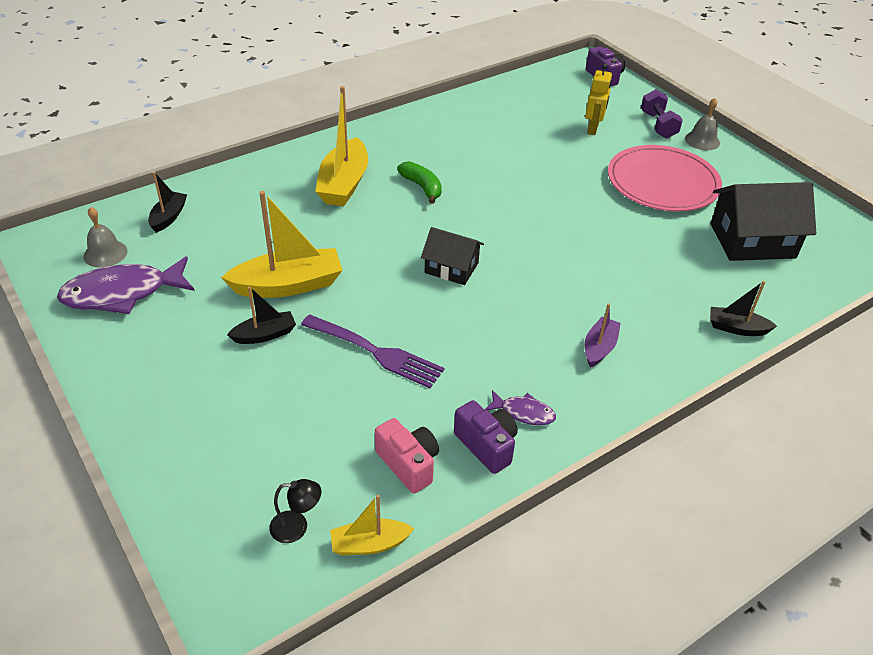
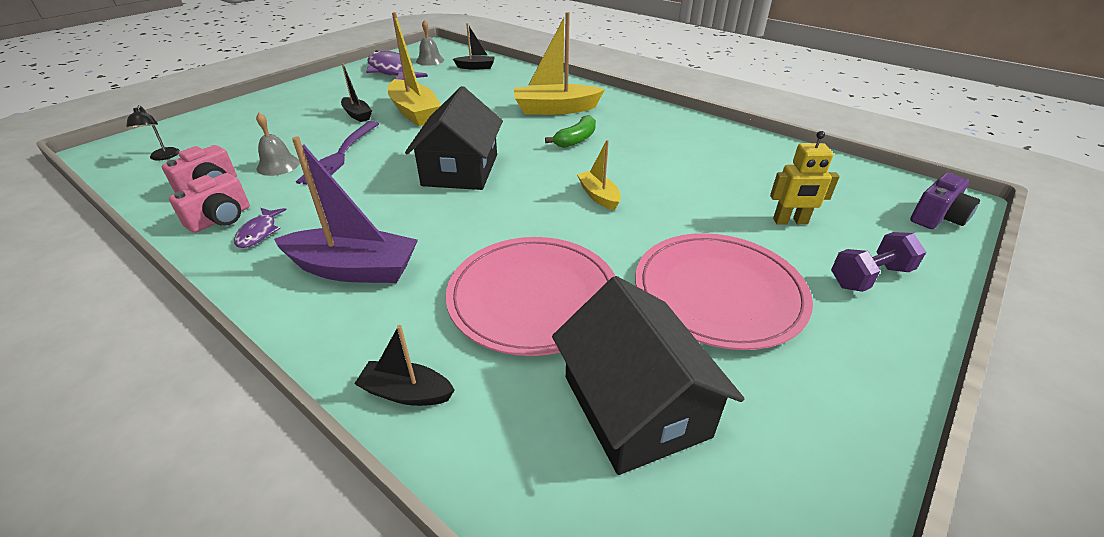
camera: 75 degrees right, 5 degrees down
yellow boat [330,495,414,555] -> yellow boat moved to [577,140,621,211]
black house [421,227,484,285] -> black house [405,86,503,190], size x1.67
purple camera [454,400,518,474] -> pink camera [169,173,250,233]
purple boat [585,303,621,367] -> purple boat [274,136,418,283], size x1.84
grey bell [685,98,720,150] -> grey bell moved to [256,113,300,176]
black boat [710,281,777,336] -> black boat turned 75 degrees counterclockwise [354,325,455,406]
none -> pink plate [446,237,615,356]

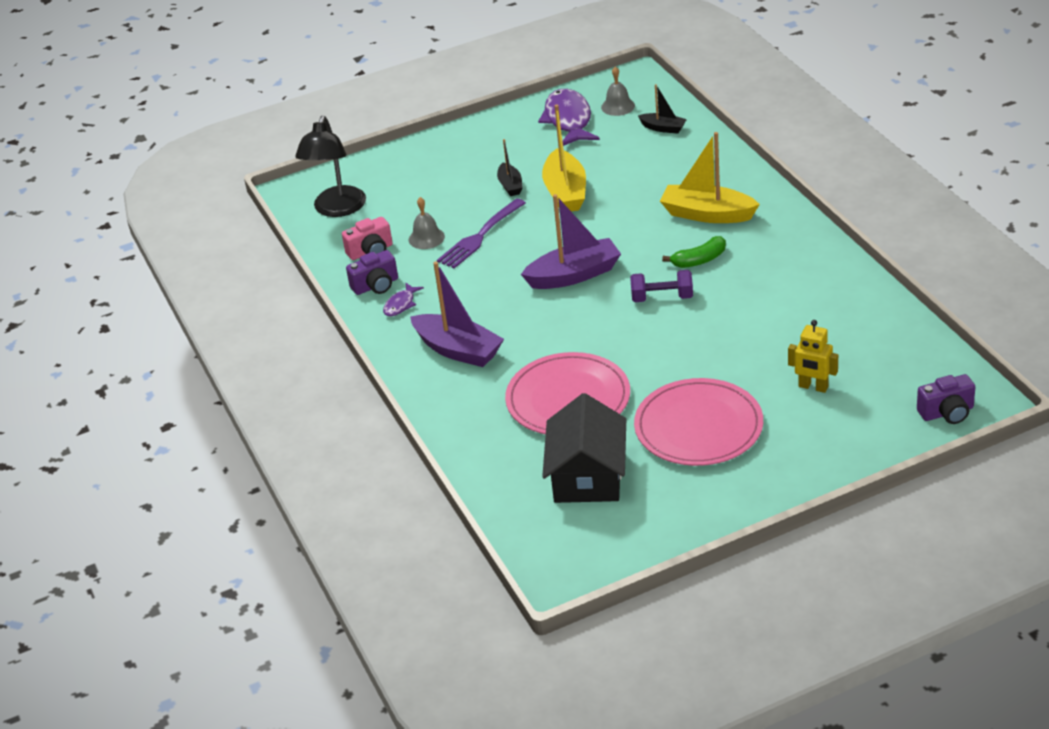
camera: 30 degrees right, 0 degrees up
black lamp [126,105,180,161] -> black lamp [295,116,366,217], size x2.23
pink camera [169,173,250,233] -> purple camera [346,250,398,295]
black boat [354,325,455,406] -> none
black house [405,86,503,190] -> purple boat [521,194,621,289]
yellow boat [577,140,621,211] -> none
purple dumbbell [831,232,926,292] -> purple dumbbell moved to [630,270,693,302]

